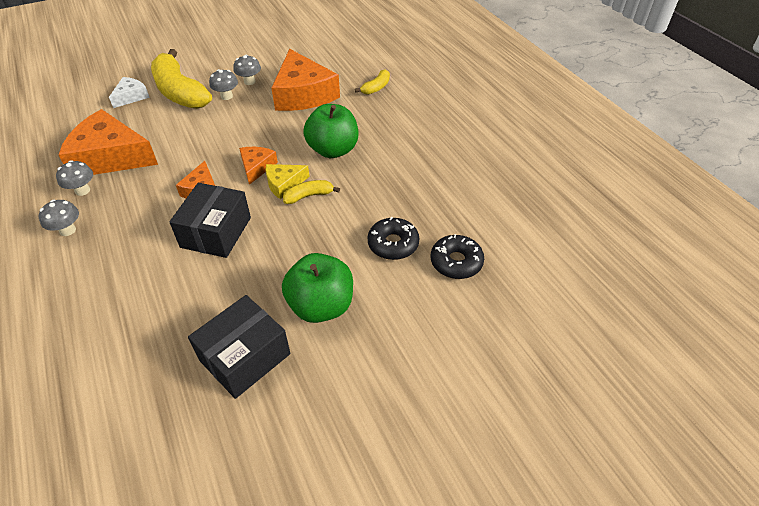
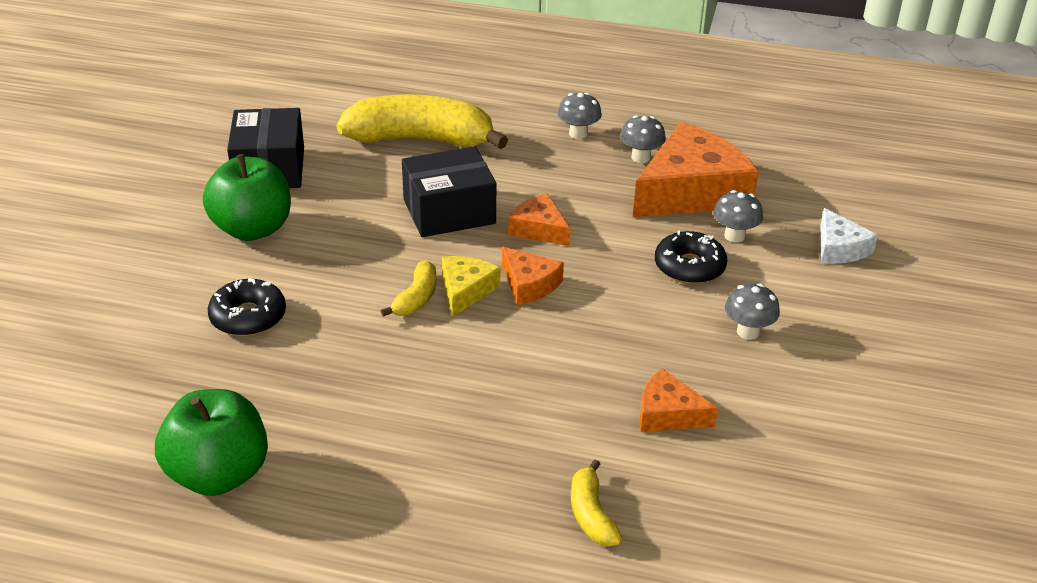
camera: 130 degrees right, 10 degrees down
yellow banana [151,49,212,109] -> yellow banana moved to [336,94,508,149]
black box [169,183,251,258] -> black box turned 75 degrees counterclockwise [402,146,496,237]
grey mushroom [233,55,261,85] -> grey mushroom moved to [713,190,763,242]
orange cheese [271,49,340,111] -> orange cheese [639,369,718,432], size x0.49
green apple [303,104,358,158] -> green apple moved to [155,389,268,496]
black donut [431,234,484,279] -> black donut moved to [655,231,727,284]

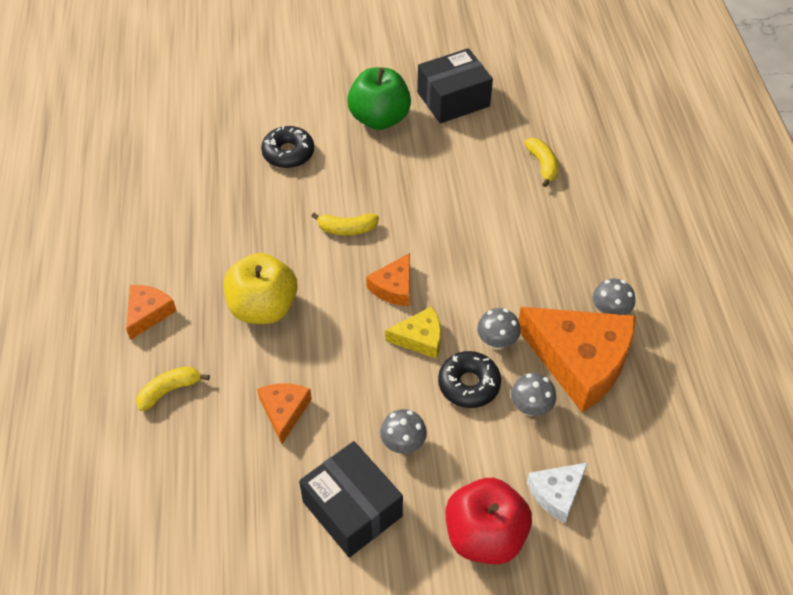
camera: 70 degrees right, 15 degrees up
green apple [155,389,268,496] -> none
yellow banana [336,94,508,149] -> yellow banana [524,138,558,187], size x0.45
black box [402,146,496,237] -> black box moved to [299,441,403,558]
yellow cheese [442,256,500,317] -> yellow cheese moved to [385,306,441,359]
orange cheese [508,193,571,246] -> orange cheese moved to [126,285,177,340]
grey mushroom [558,93,602,139] -> grey mushroom moved to [477,308,521,350]
none -> yellow apple [223,253,298,324]
none -> red apple [446,478,532,564]

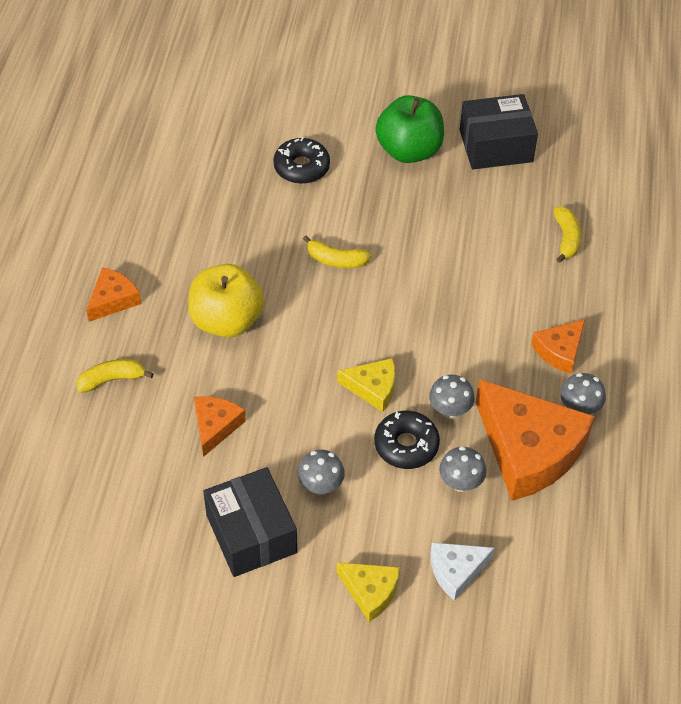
camera: 15 degrees right, 0 degrees up
orange cheese [366,253,410,306] -> orange cheese moved to [531,319,585,374]
red apple [446,478,532,564] -> yellow cheese [337,562,400,622]

